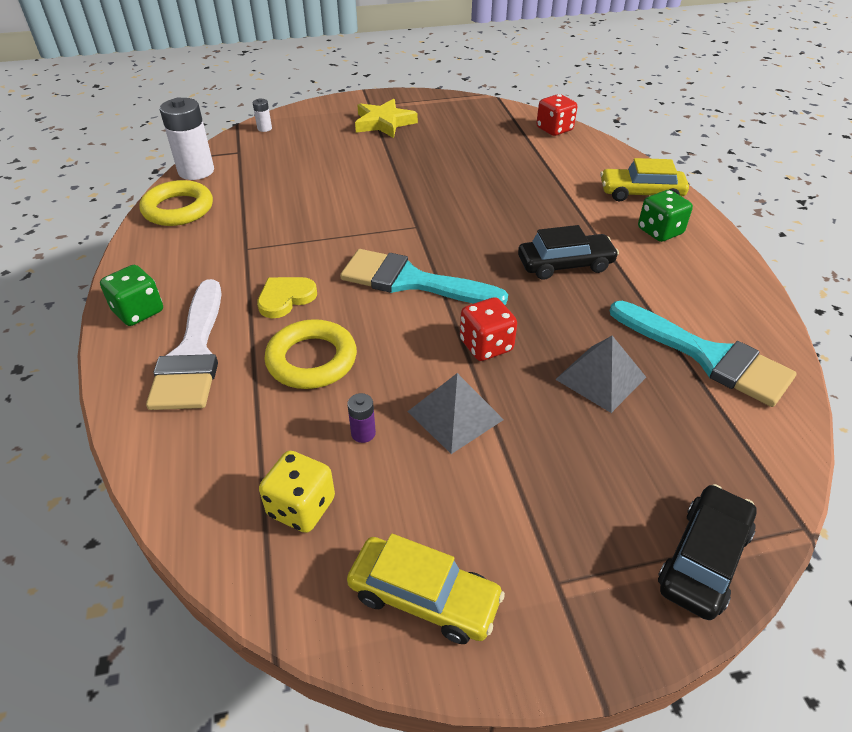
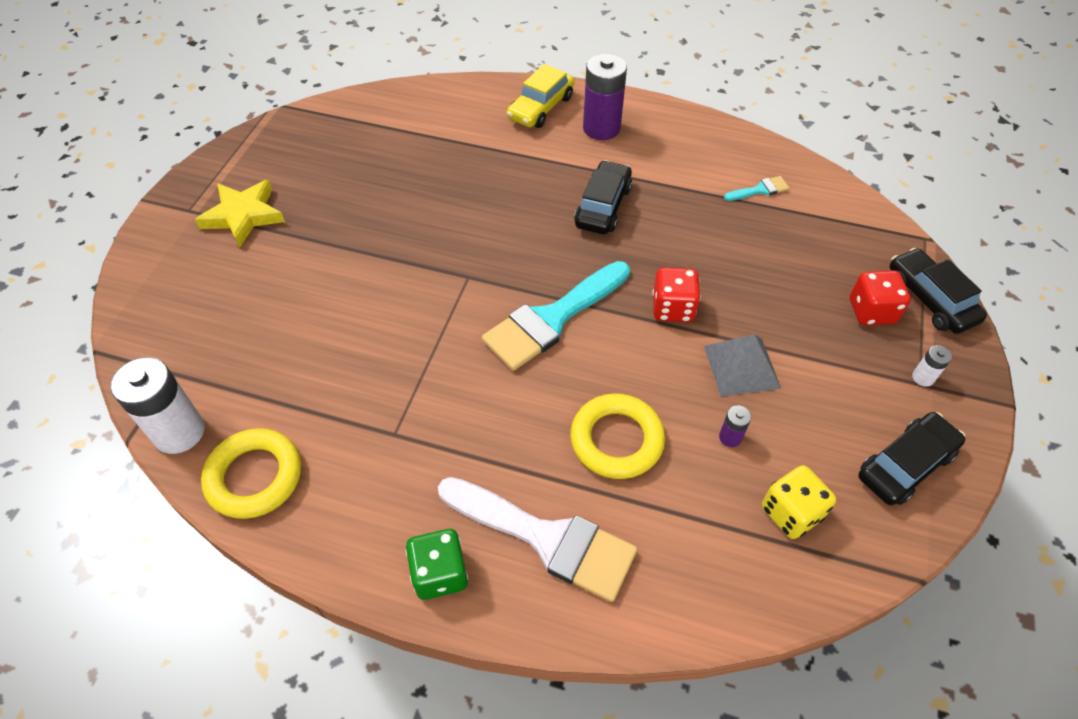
camera: 60 degrees left, 10 degrees up
white battery [253,99,272,132] -> white battery moved to [912,345,952,387]
yellow heart [257,277,317,318] -> none
yellow car [347,534,505,644] -> black car [858,412,966,505]
red dice [537,94,577,136] -> red dice moved to [850,270,911,325]
grey pyramid [555,336,646,413] -> none
turquoise brush [610,301,797,407] -> turquoise brush [724,176,789,201], size x0.43
green dice [638,190,693,242] -> purple battery [583,53,627,140]

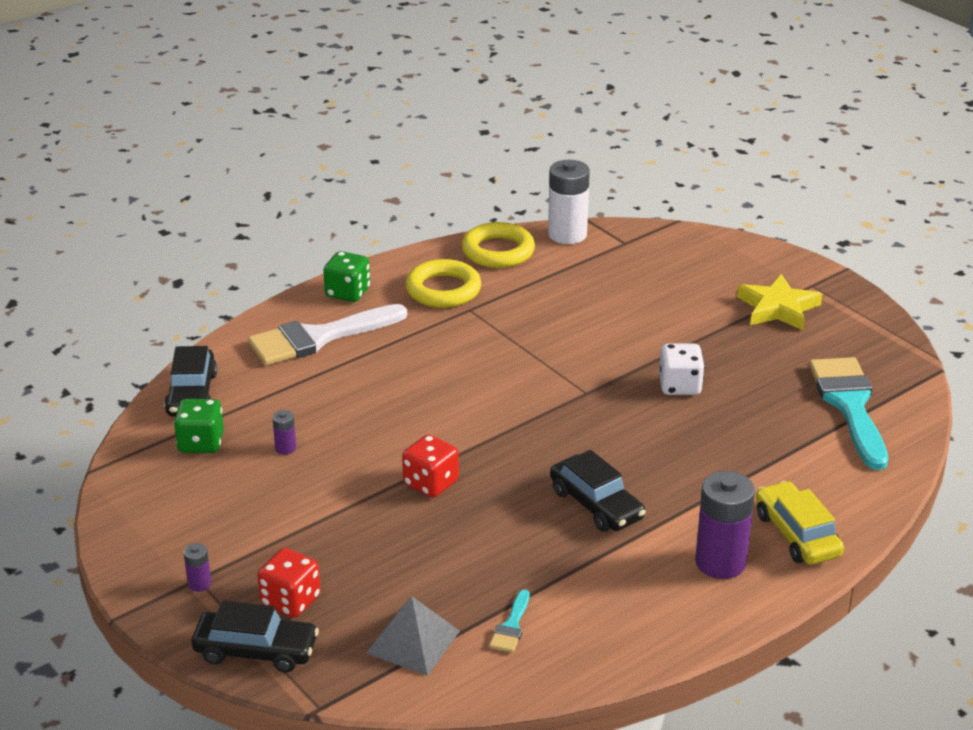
camera: 125 degrees right, 20 degrees down
turquoise brush [482,261,630,371] -> turquoise brush moved to [809,357,888,470]
yellow ring [571,393,665,479] -> yellow ring moved to [405,259,481,308]
grey pyramid [704,334,781,397] -> grey pyramid moved to [366,596,460,676]
yellow dice [762,465,836,539] -> green dice [174,399,224,453]
black car [858,412,966,505] -> black car moved to [164,346,217,417]
white battery [912,345,952,387] -> purple battery [184,543,211,592]
none -> white dice [659,344,705,395]

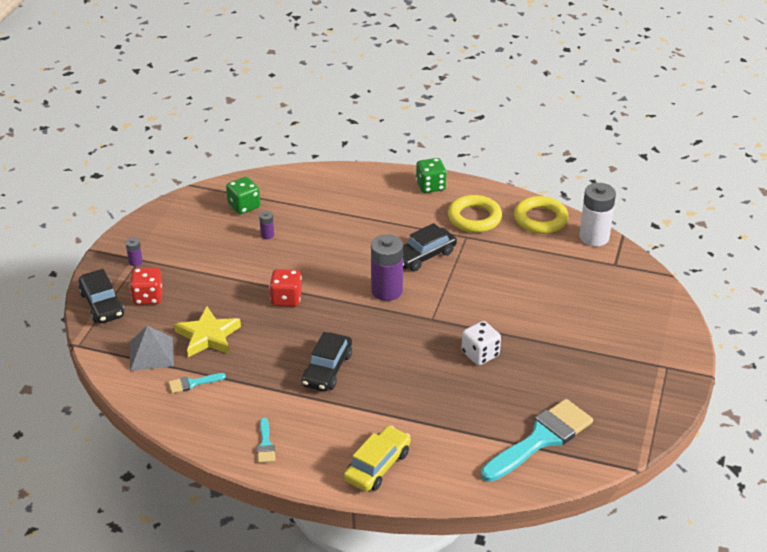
camera: 55 degrees right, 5 degrees up
black car [164,346,217,417] -> black car moved to [403,223,457,271]
white brush [248,304,407,365] -> none
purple battery [695,471,755,579] -> purple battery moved to [371,234,403,301]
yellow star [737,274,822,330] -> yellow star moved to [174,306,241,357]
none -> turquoise brush [257,418,275,463]

